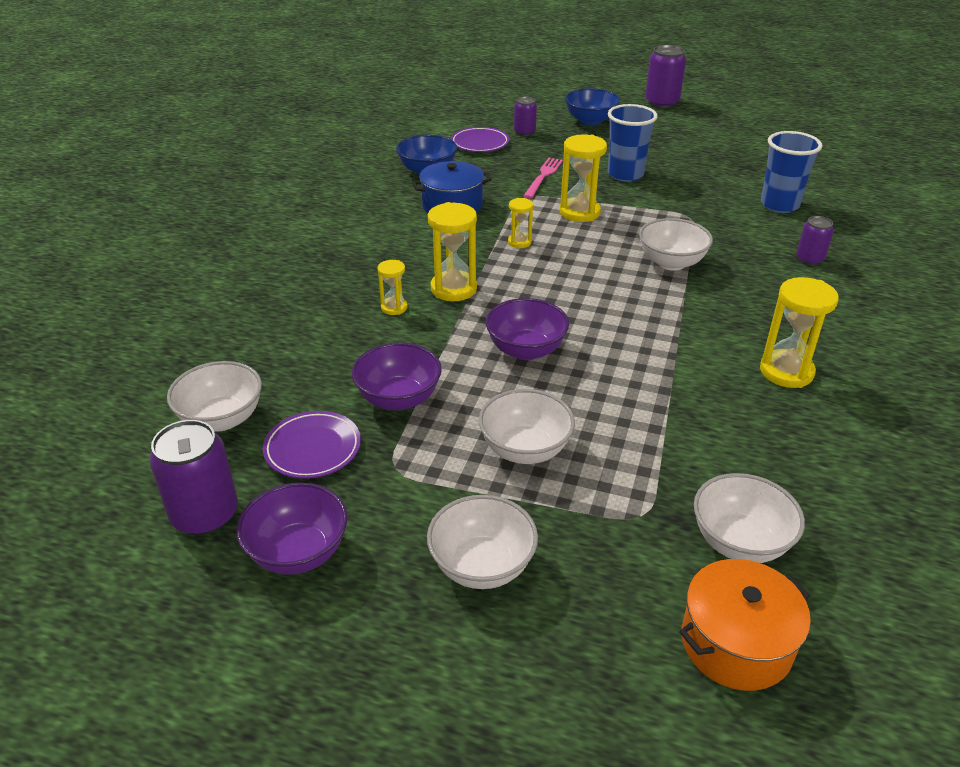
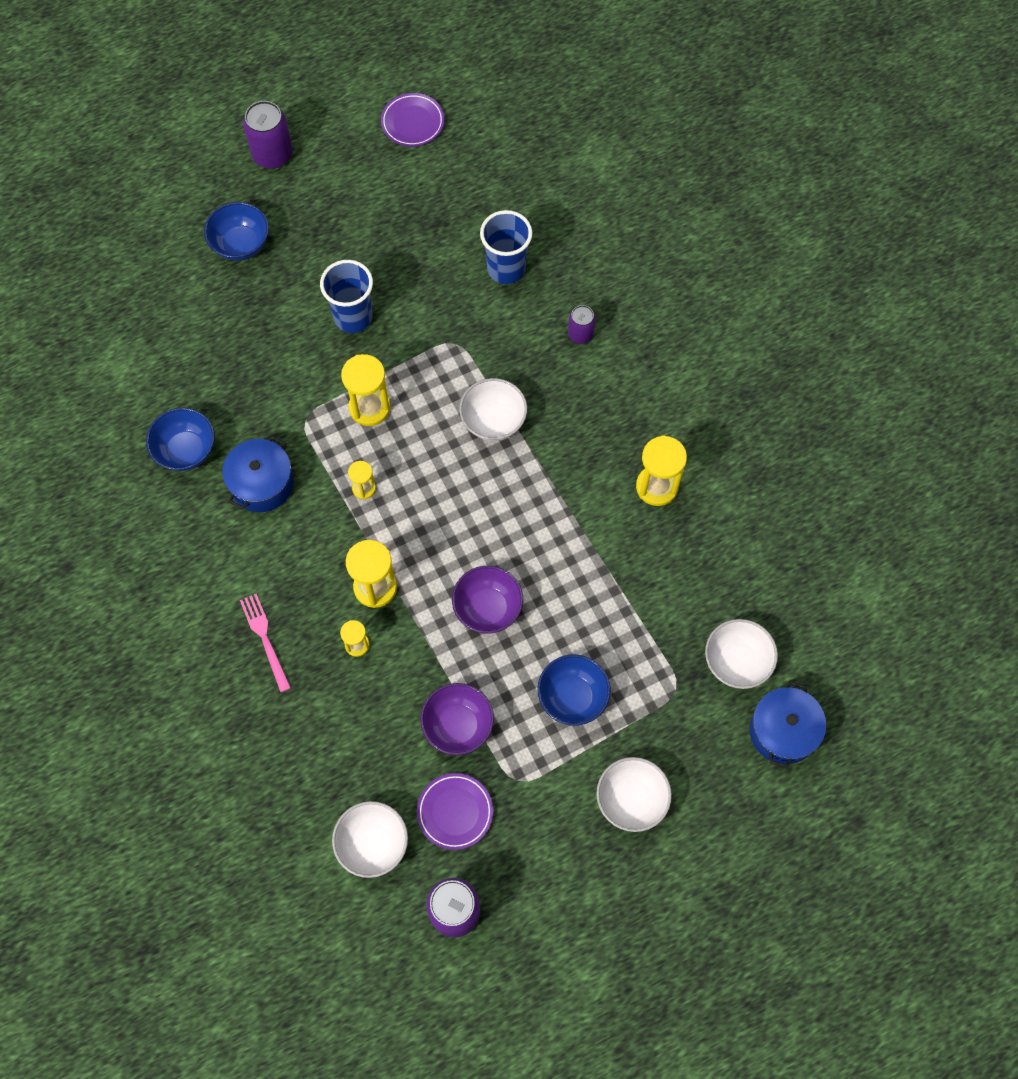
camera: 45 degrees left, 30 degrees up
purple bowl [236,483,347,575] -> none
purple plate [451,127,509,152] -> purple plate moved to [381,93,444,147]
white bowl [479,389,575,464] -> blue bowl [538,655,611,726]
purple can [514,97,537,136] -> none
pink fork [523,158,563,199] -> pink fork moved to [240,594,291,692]
orange pot [679,559,811,691] -> blue pot [749,681,826,768]

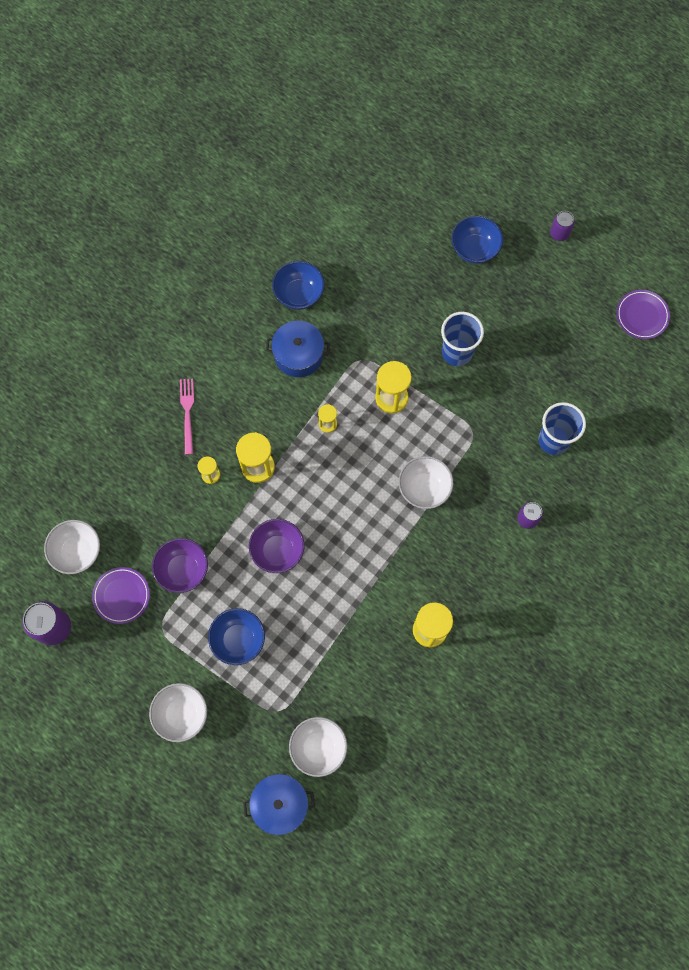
camera: 65 degrees right, 5 degrees up
pink fork [240,594,291,692] -> pink fork turned 45 degrees counterclockwise [180,379,194,455]
purple can [243,101,293,169] -> purple can [550,211,575,241], size x0.59

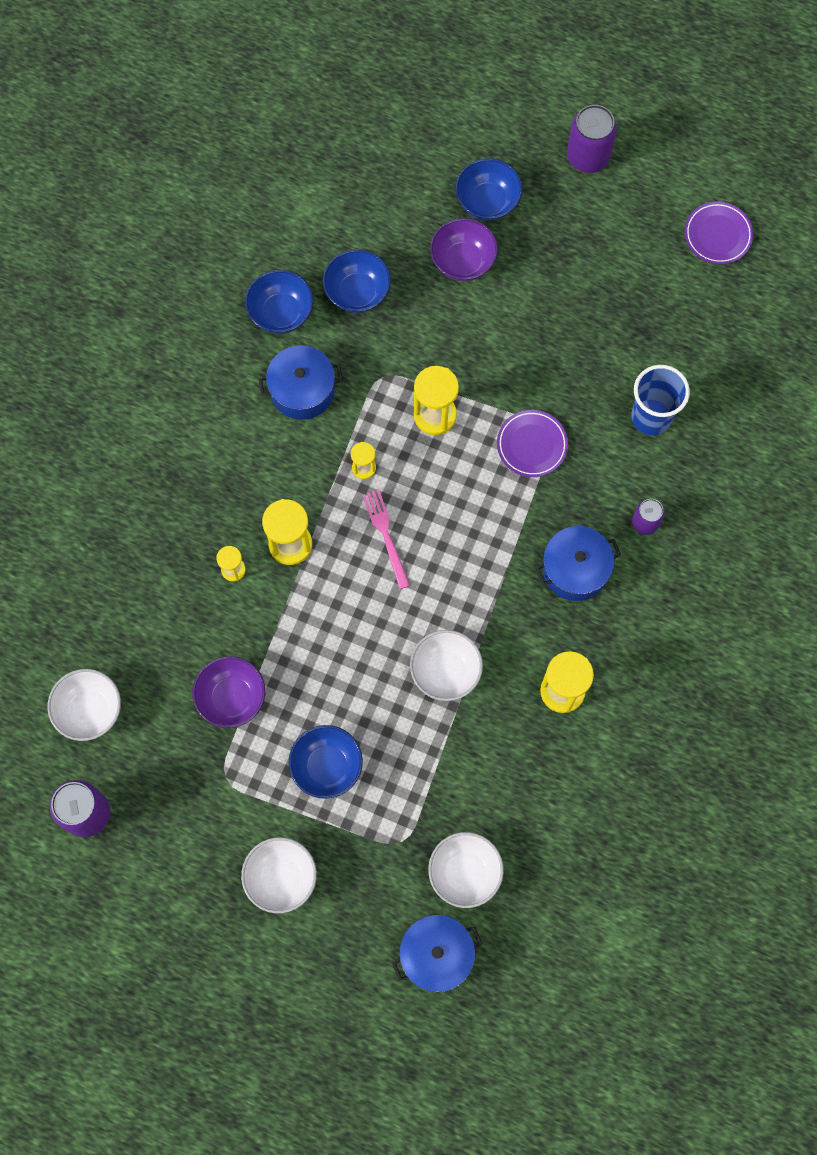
camera: 15 degrees left, 0 degrees up
purple plate [92,567,150,624] -> purple plate moved to [497,410,568,477]
pink fork [180,379,194,455] -> pink fork moved to [362,490,410,589]
purple bowl [249,519,305,573] -> purple bowl moved to [430,218,498,281]
white bowl [399,456,453,509] -> white bowl moved to [410,630,483,701]
blue cup [441,312,484,366] -> none
purple can [550,211,575,241] -> purple can [567,105,617,173], size x1.68
none -> blue bowl [323,249,391,313]
none -> blue pot [536,526,621,601]

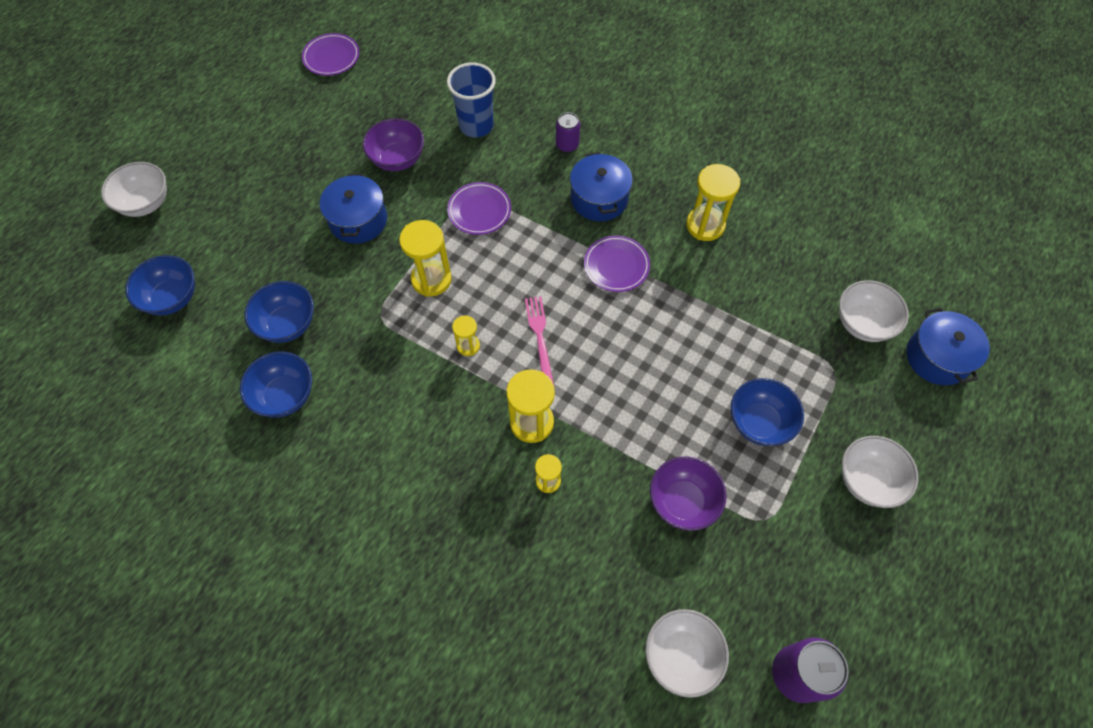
camera: 80 degrees left, 10 degrees down
blue pot [259,345,343,420] -> blue pot moved to [320,174,387,244]
pink fork [362,490,410,589] -> pink fork turned 90 degrees clockwise [525,296,554,385]
white bowl [410,630,483,701] -> white bowl moved to [101,162,167,217]
purple bowl [430,218,498,281] -> purple bowl moved to [363,118,424,171]
blue bowl [456,158,523,221] -> blue bowl moved to [125,255,195,315]
purple can [567,105,617,173] -> none
none -> purple plate [584,235,650,292]

